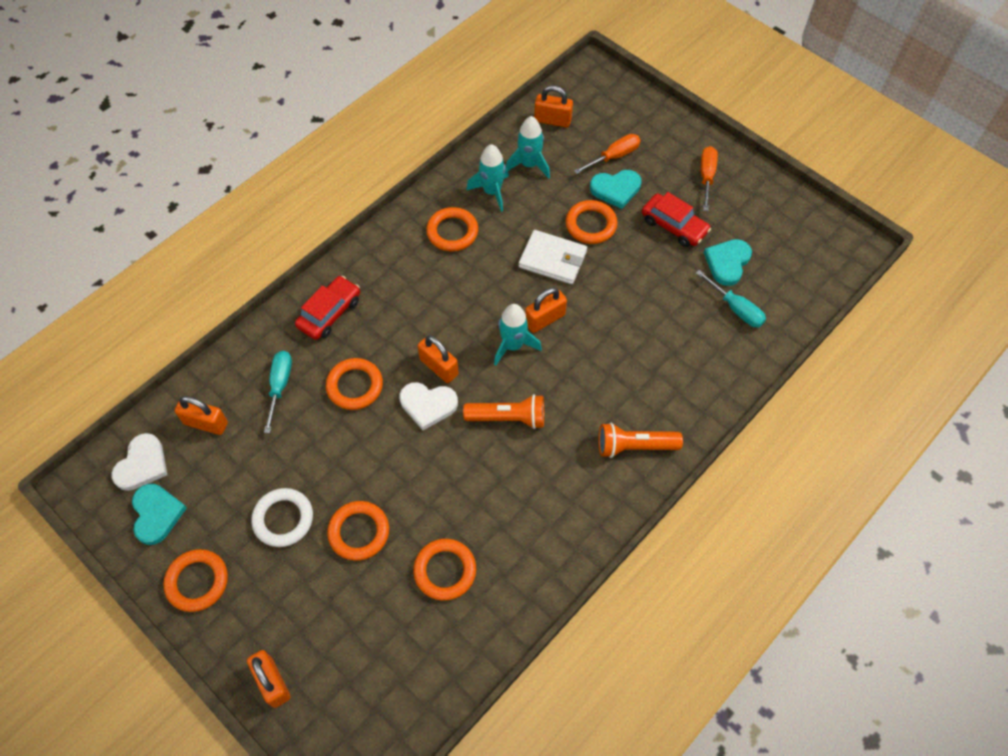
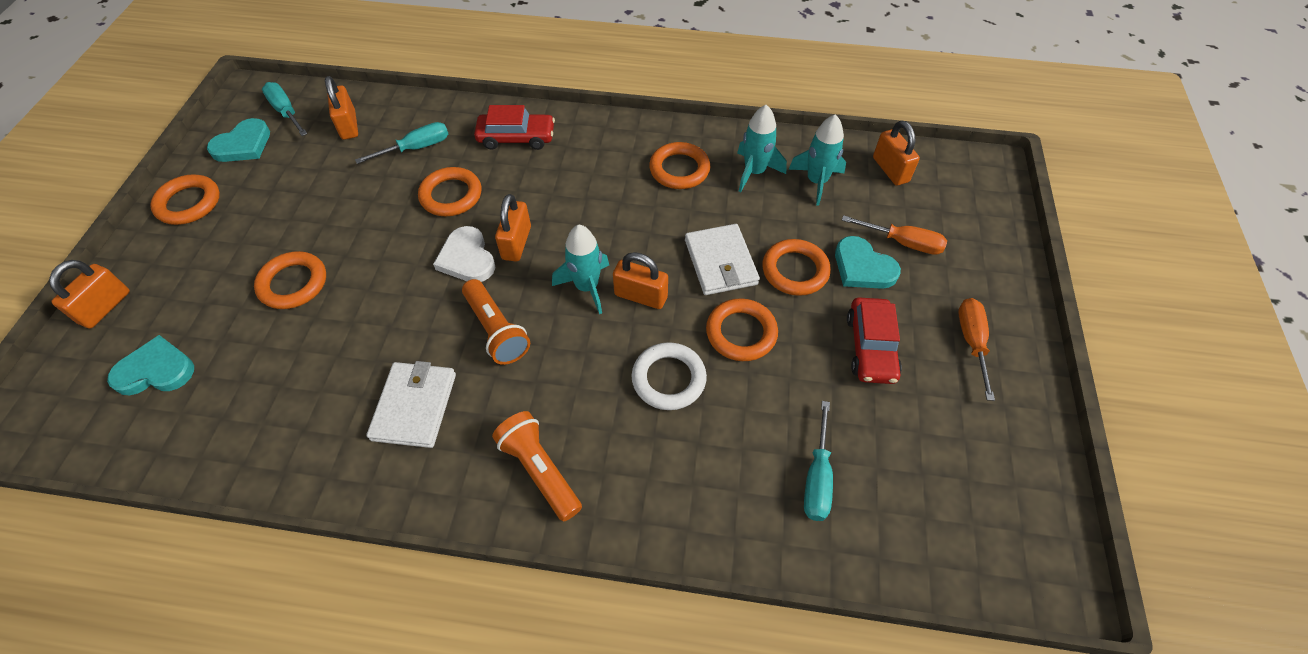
camera: 55 degrees right, 5 degrees down
white heart [111,433,167,491] -> turquoise screwdriver [262,82,308,136]
white ring [251,488,313,547] -> white ring moved to [632,342,707,410]
orange ring [413,539,476,600] -> orange ring moved to [706,298,778,361]
orange screwdriver [701,146,718,211] -> orange screwdriver turned 60 degrees counterclockwise [958,298,995,401]
turquoise heart [704,239,752,286] -> turquoise heart moved to [107,335,194,395]
none -> white wallet [366,361,456,448]

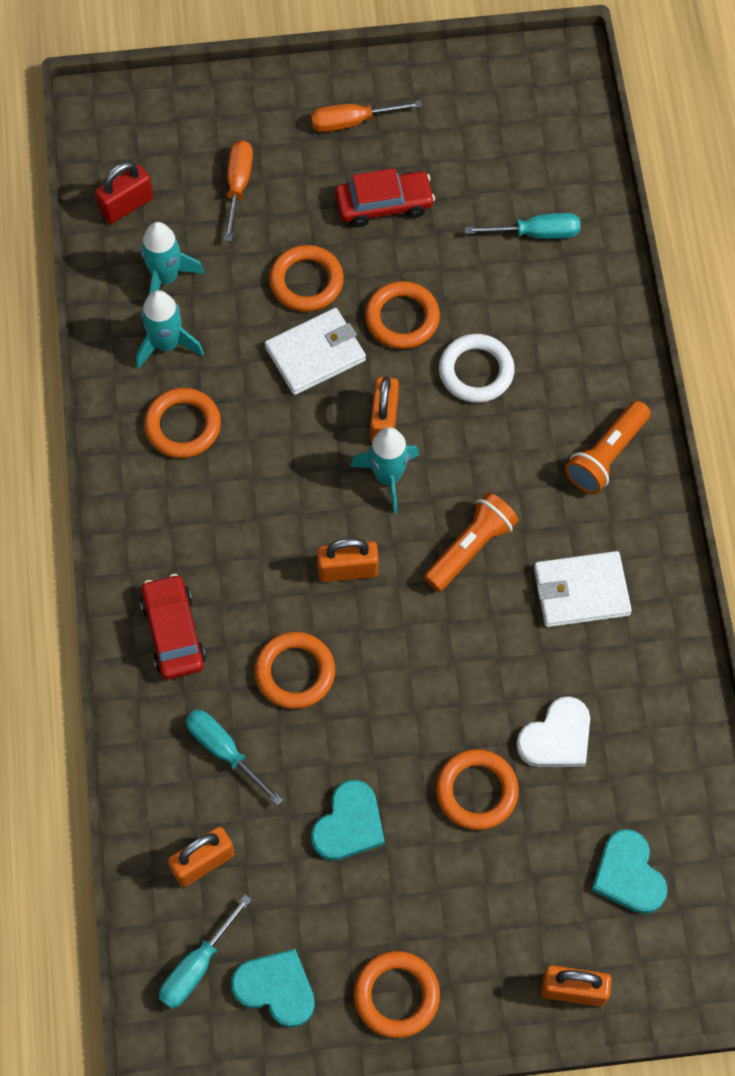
camera: 105 degrees left, 10 degrees up
white heart [433,226,495,282] -> white heart moved to [516,696,590,767]
turquoise heart [835,236,901,289] -> turquoise heart moved to [311,780,385,860]
orange padlock [873,120,920,186] -> red padlock [95,162,153,224]

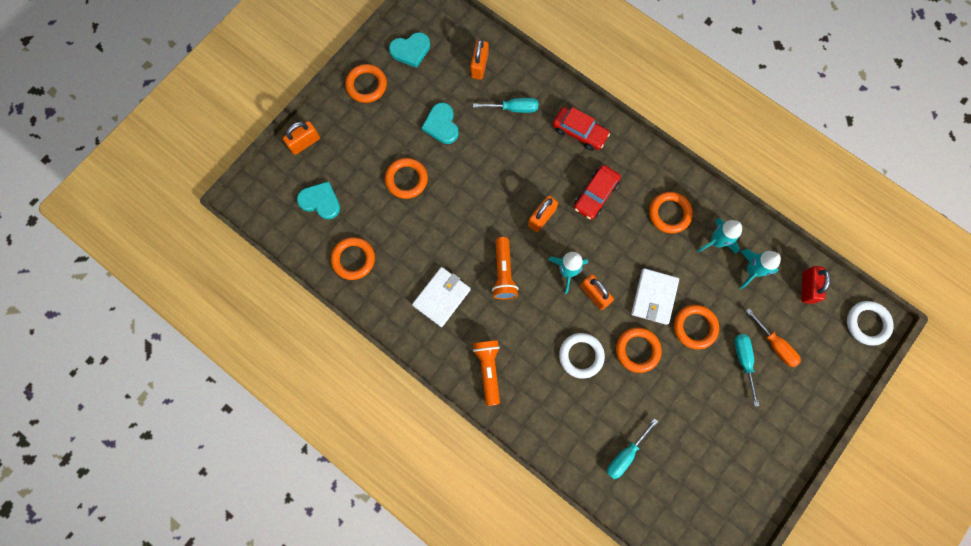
camera: 135 degrees right, 10 degrees up
turquoise screwdriver [159,894,252,1009] -> turquoise screwdriver moved to [734,334,759,406]
orange ring [254,632,335,709] -> orange ring moved to [331,237,375,280]
orange screwdriver [311,100,422,132] -> none
red car [335,168,435,227] -> red car moved to [574,165,621,220]
white heart [516,696,590,767] -> none
none -> white ring [847,301,894,346]

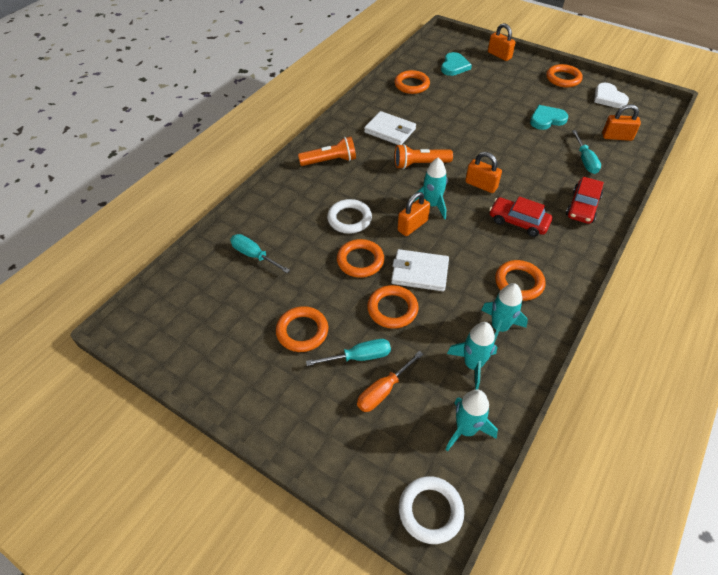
camera: 85 degrees right, 25 degrees down
orange ring [385,158,428,199] -> orange ring moved to [276,306,328,352]
turquoise heart [389,32,430,68] -> white heart [594,83,629,108]
red padlock [801,266,830,304] -> turquoise rocket [445,390,498,451]

